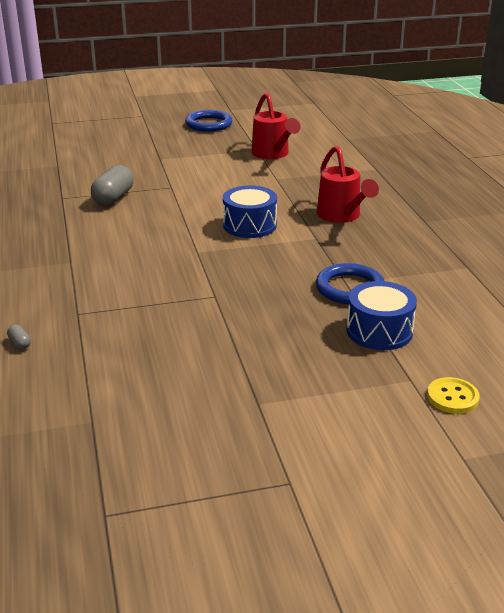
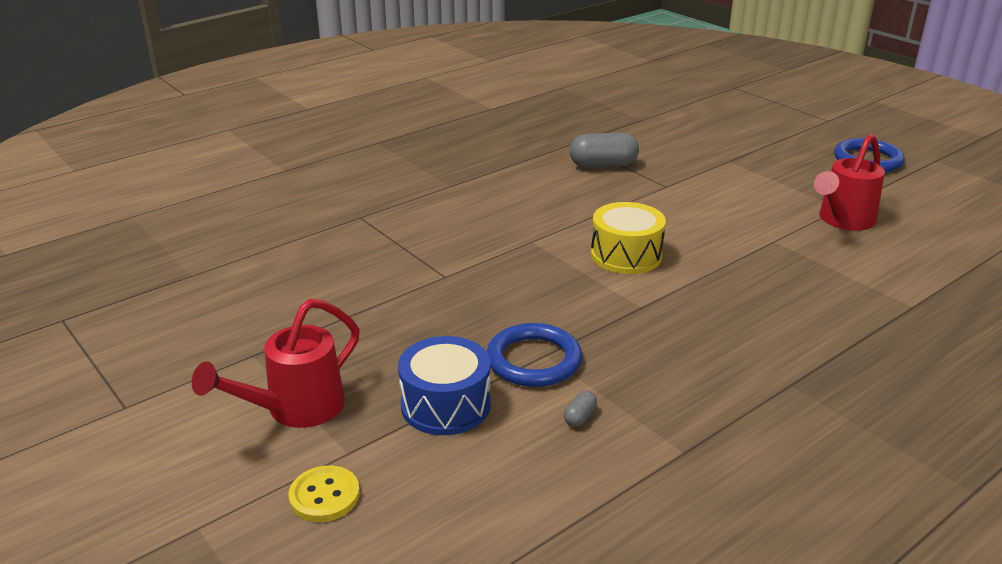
camera: 65 degrees right, 0 degrees up
grey capsule [7,325,31,349] -> grey capsule moved to [564,390,597,427]
blue drum [223,185,277,238] -> yellow drum [591,202,666,274]
red watering can [317,146,379,223] -> red watering can moved to [192,299,360,428]

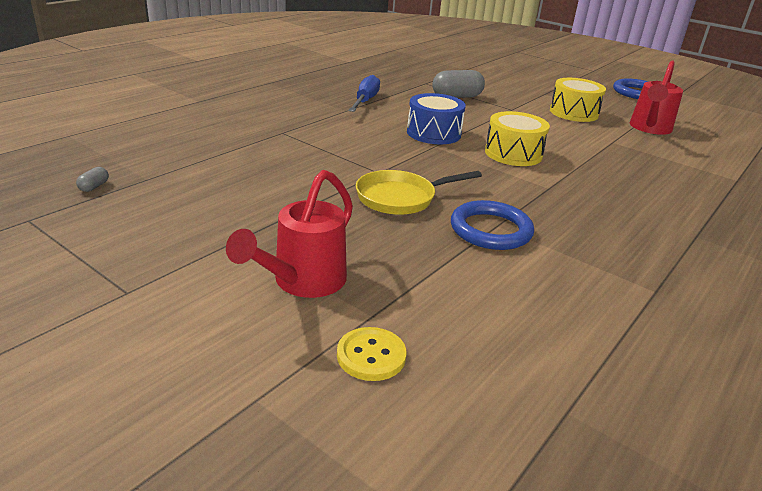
camera: 15 degrees left, 0 degrees up
blue drum [398,336,491,435] -> blue drum moved to [407,93,466,144]
grey capsule [564,390,597,427] -> grey capsule moved to [76,167,109,192]
none -> blue screwdriver [348,75,380,112]
none -> yellow pan [356,170,482,215]
none -> yellow drum [550,78,606,122]

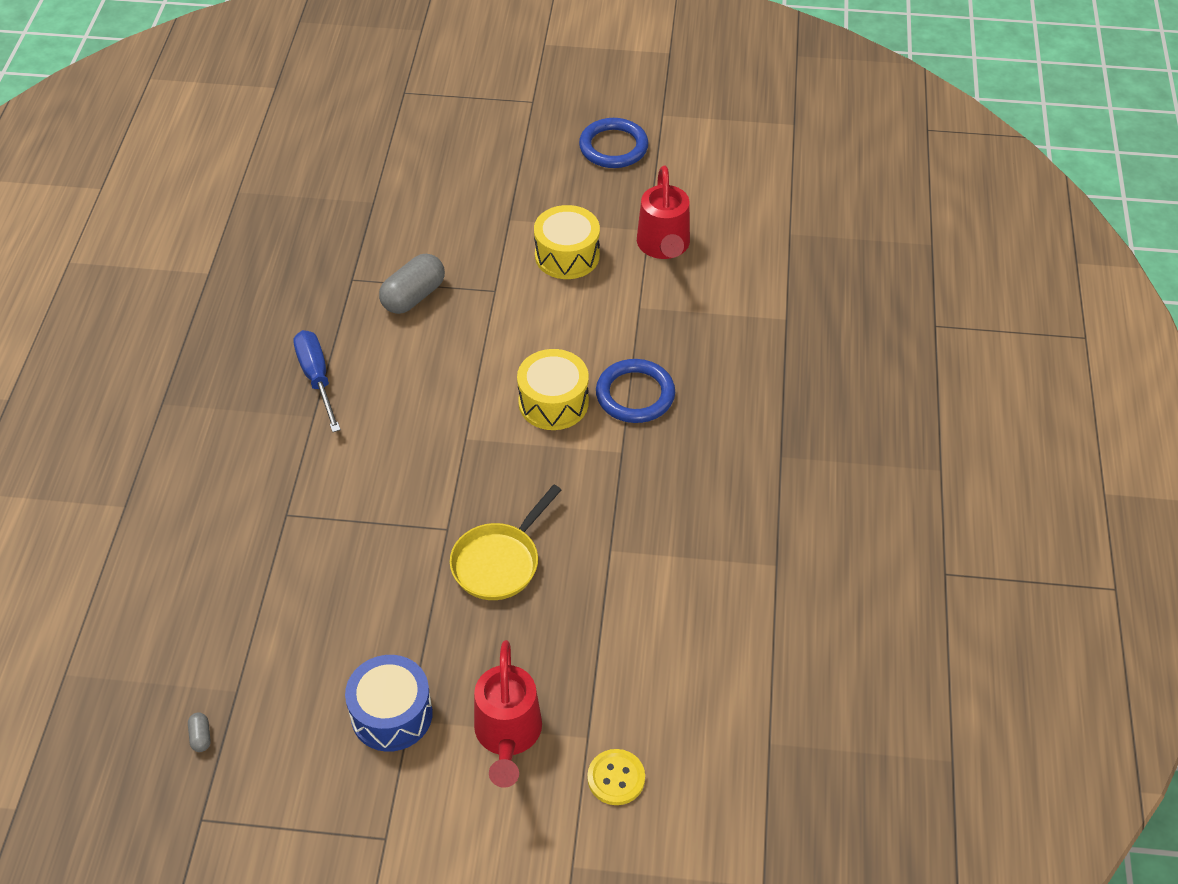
camera: 30 degrees left, 20 degrees up
blue drum [407,93,466,144] -> blue drum moved to [345,655,433,752]
blue ring [451,200,534,250] -> blue ring moved to [596,359,675,423]

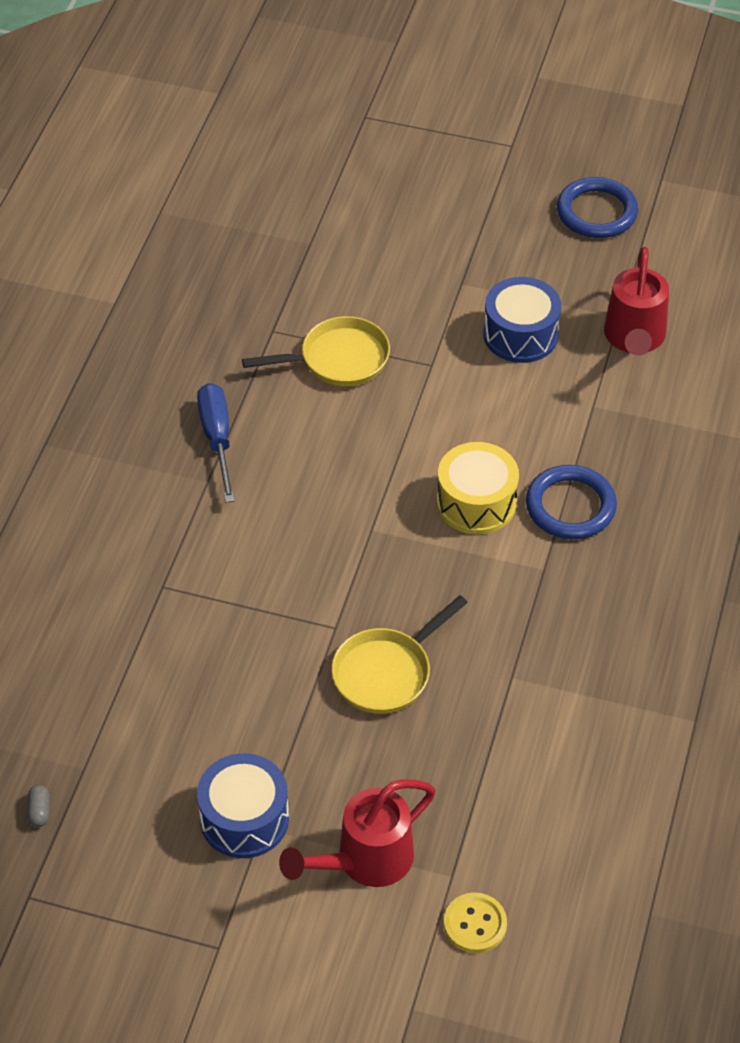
camera: 10 degrees right, 0 degrees up
grey capsule [379,254,445,314] -> yellow pan [242,316,390,386]
red watering can [474,640,542,788] -> red watering can turned 45 degrees clockwise [279,779,436,887]
yellow drum [534,205,600,279] -> blue drum [483,277,561,363]

